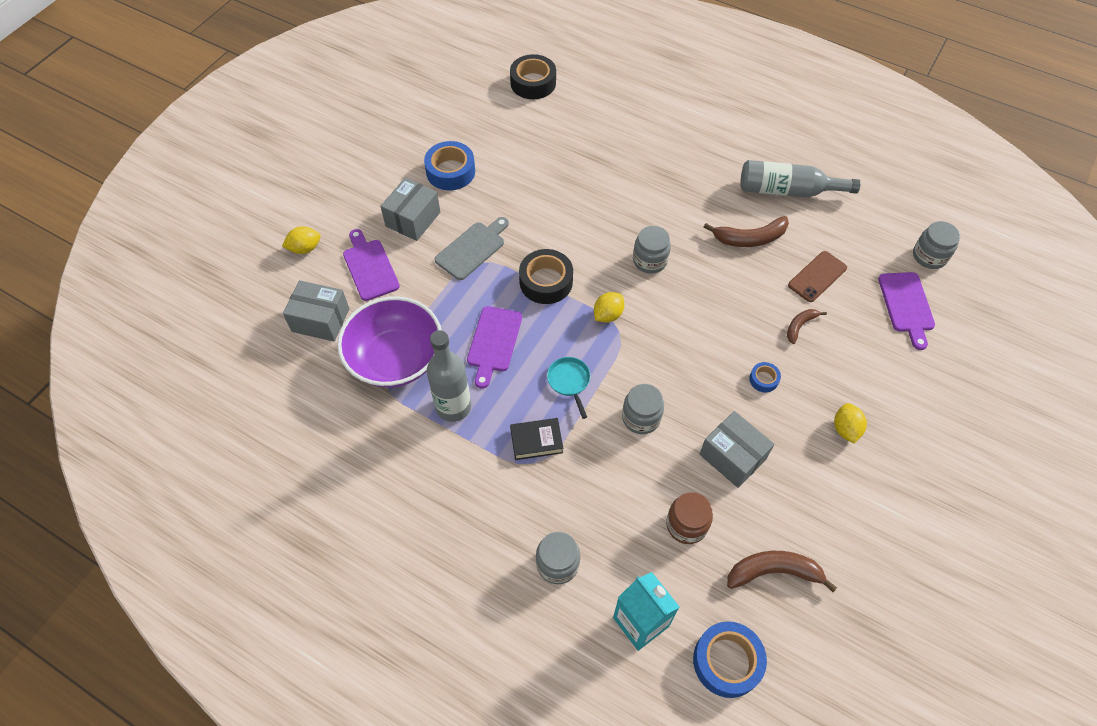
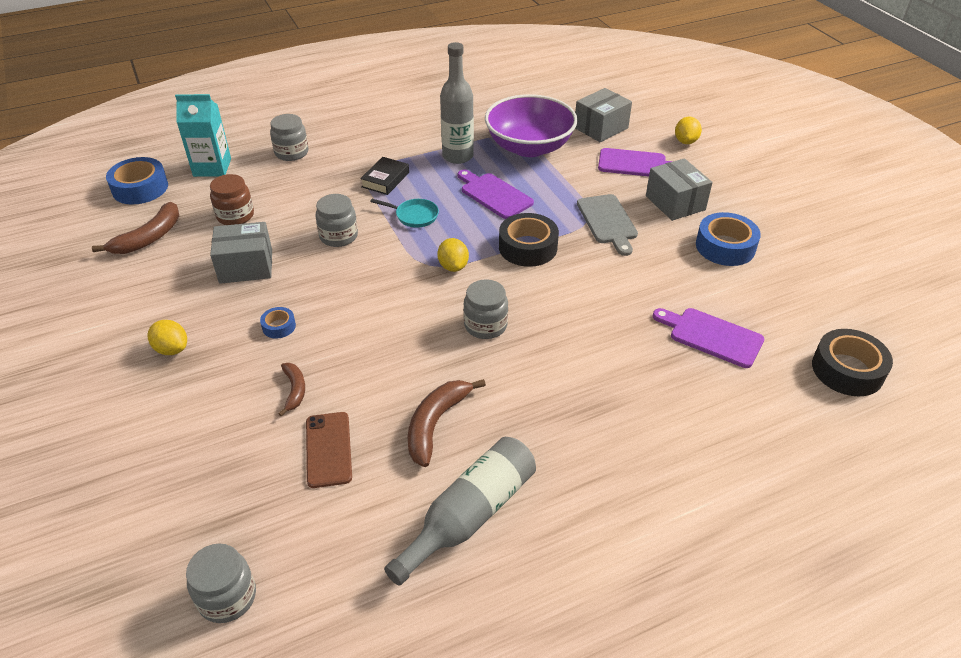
camera: 125 degrees right, 15 degrees down
purple cutting board [878,272,935,350] -> purple cutting board moved to [653,308,764,368]

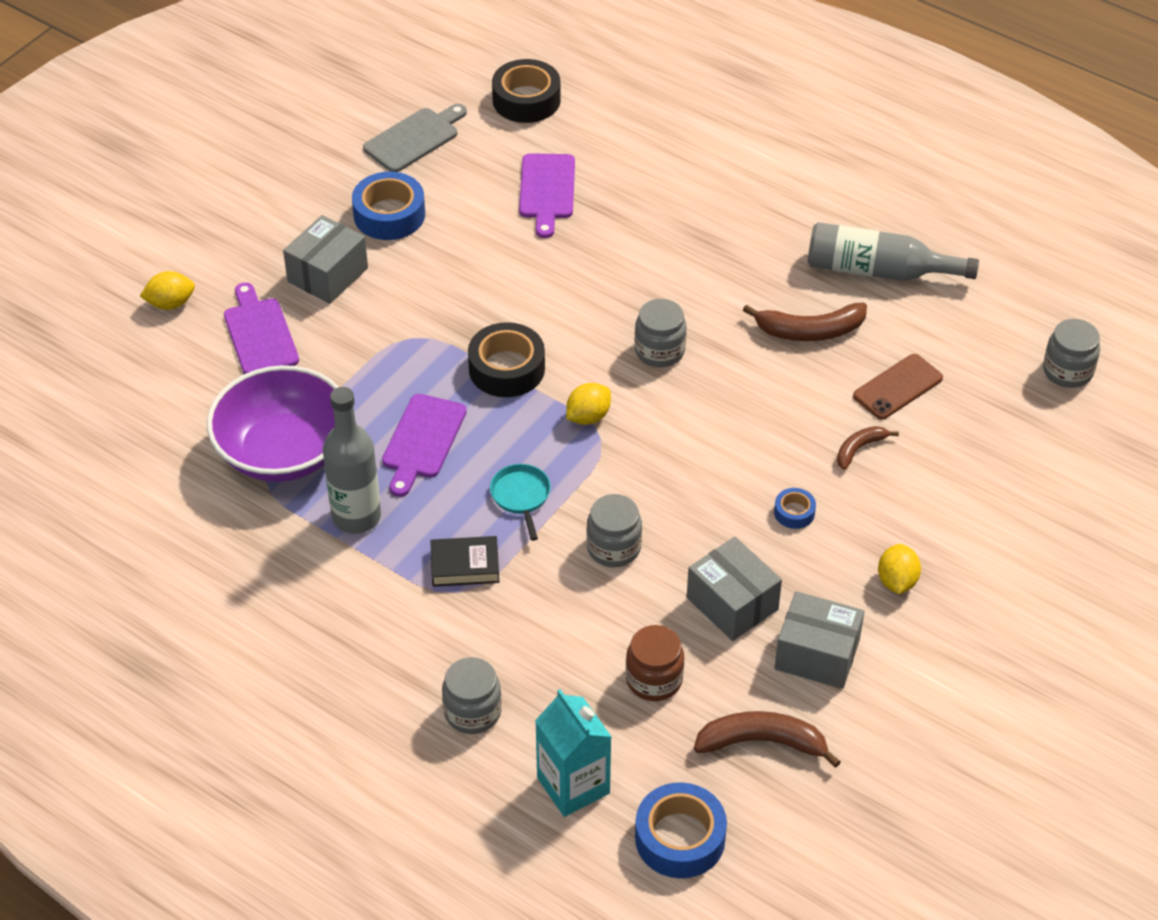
camera: 120 degrees left, 5 degrees up
grey box [575,88,632,142] -> grey box moved to [774,591,864,689]
grey cutting board [577,194,638,256] -> grey cutting board moved to [363,104,467,172]

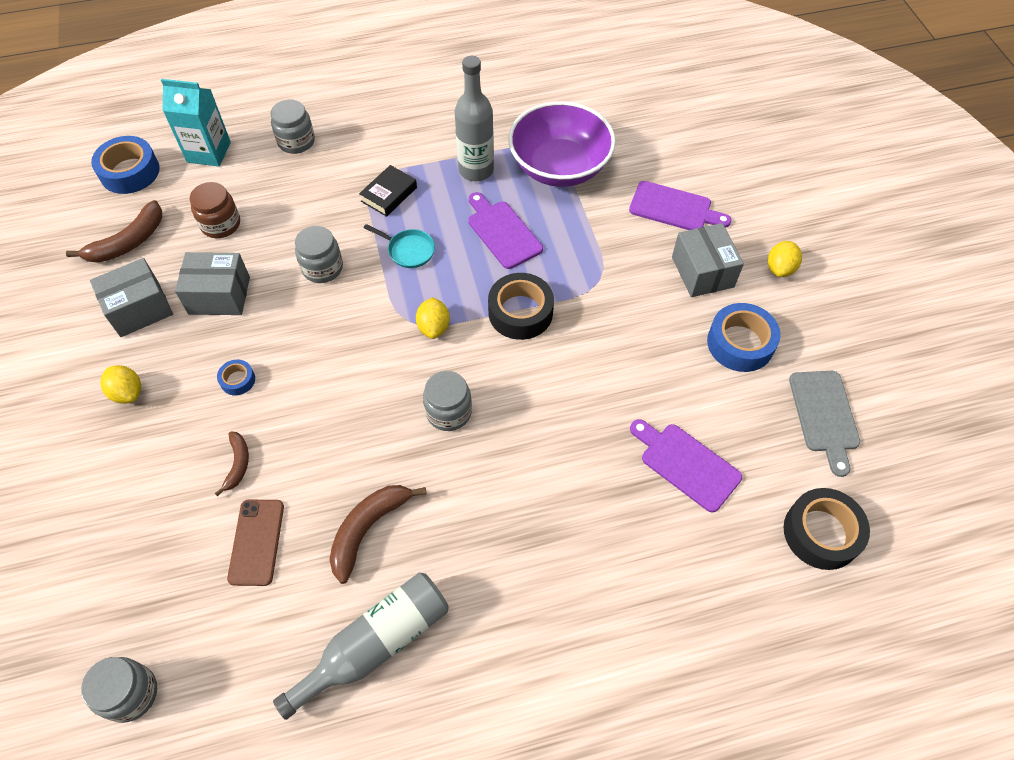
camera: 130 degrees right, 10 degrees up
yellow lemon [140,271,195,310] -> yellow lemon moved to [768,241,802,277]

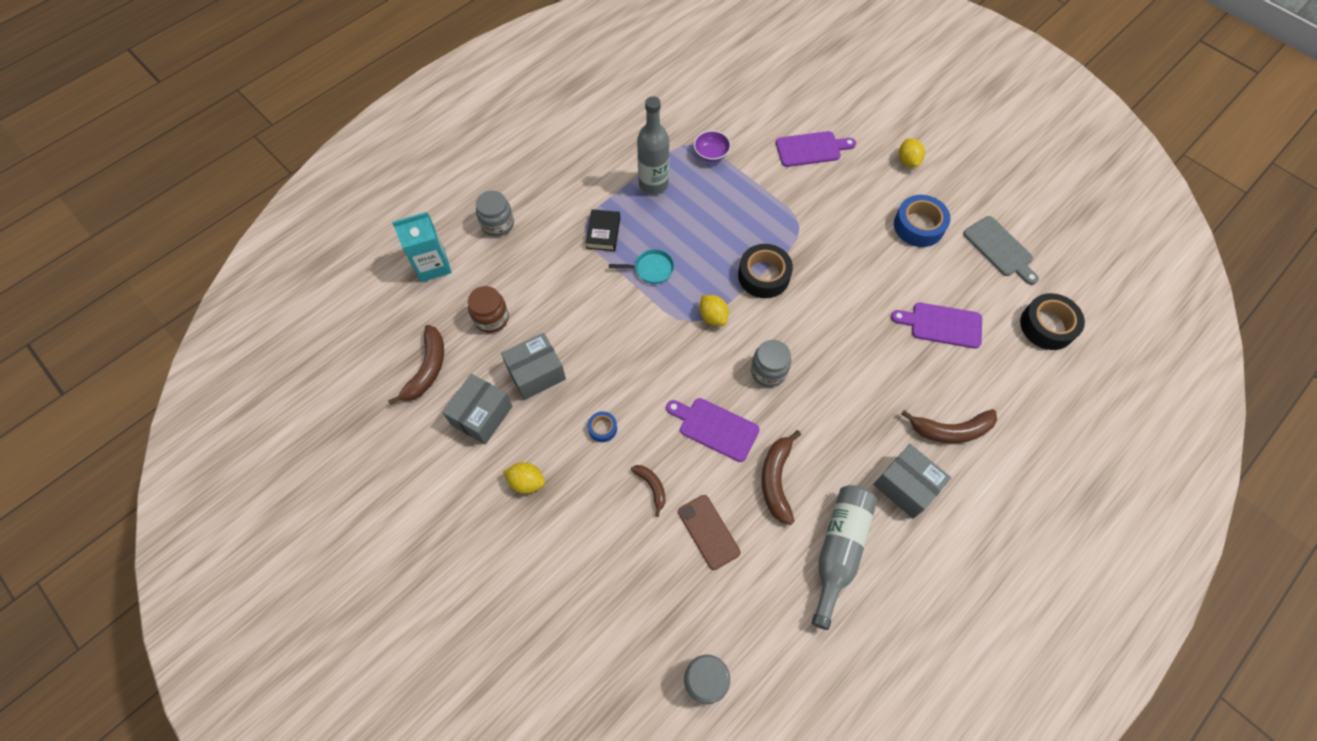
camera: 30 degrees left, 5 degrees up
blue tape [91,136,160,194] -> none
grey jar [295,226,343,283] -> none
purple cutting board [468,192,543,269] -> purple cutting board moved to [666,398,760,462]
purple bowl [508,101,616,187] -> purple bowl [694,130,731,162], size x0.43
grey box [672,223,744,297] -> grey box moved to [873,444,951,519]
none -> brown banana [901,409,997,443]

